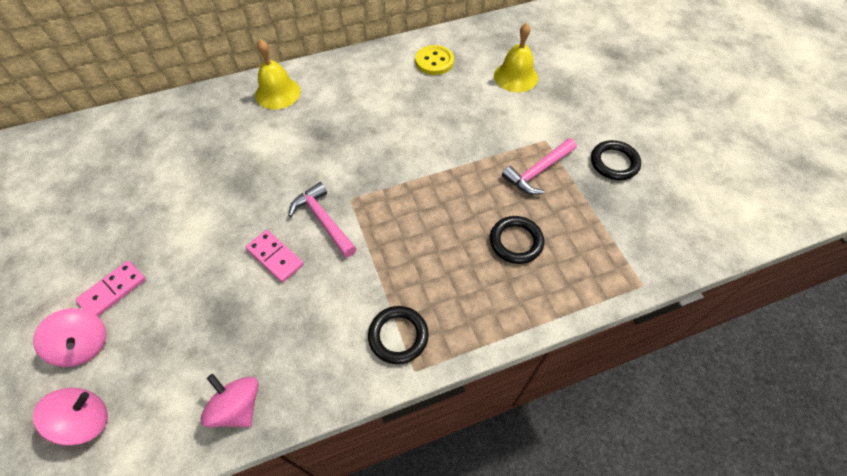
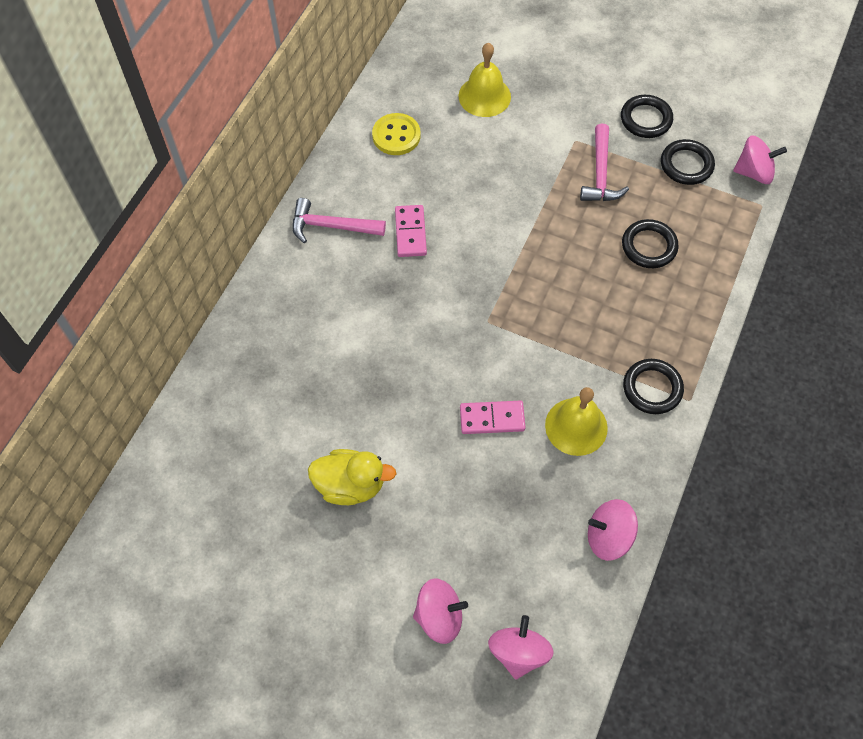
camera: 45 degrees left, 5 degrees up
pink domino [75,261,146,316] -> pink domino moved to [395,205,427,257]
yellow bell [255,39,301,109] -> yellow bell moved to [545,387,608,456]
pink hammer [288,182,357,257] -> pink hammer moved to [292,198,386,243]
none -> yellow duck [308,449,397,505]
none -> black ring [661,139,715,185]
none -> pink spinning top [733,136,787,184]

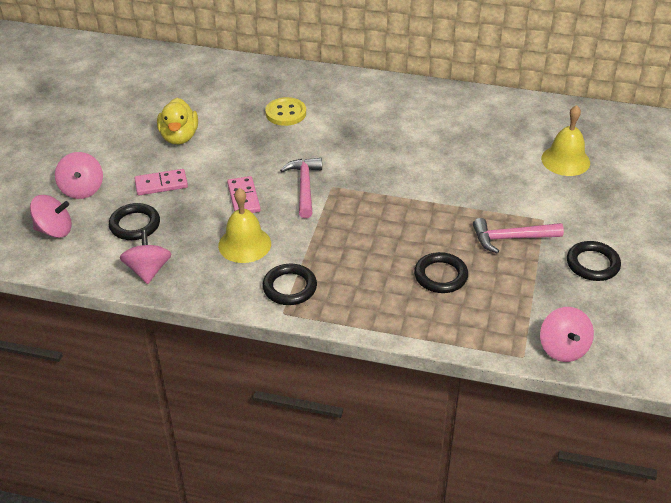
camera: 80 degrees right, 20 degrees down
pink hammer [292,198,386,243] -> pink hammer moved to [280,158,322,218]
yellow button [372,113,421,155] -> yellow button moved to [265,97,306,126]
pink domino [395,205,427,257] -> pink domino moved to [134,169,188,195]
black ring [661,139,715,185] -> black ring moved to [109,203,160,240]

